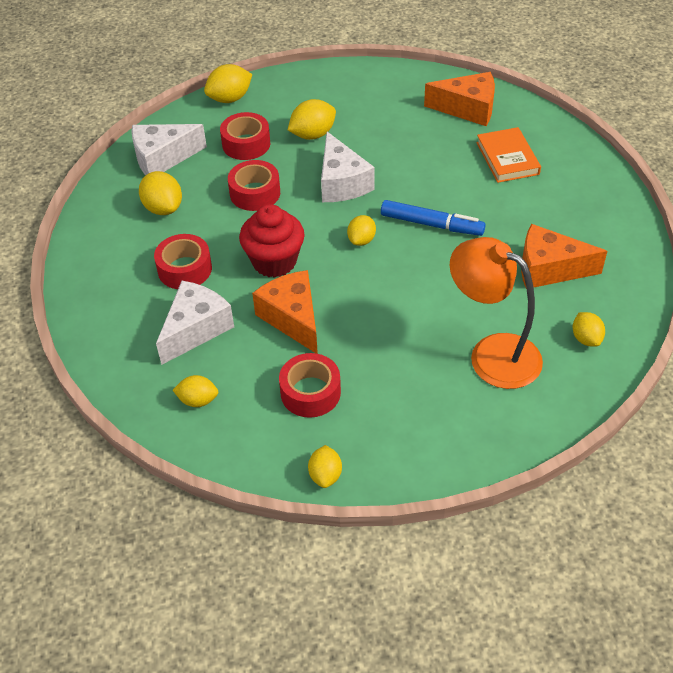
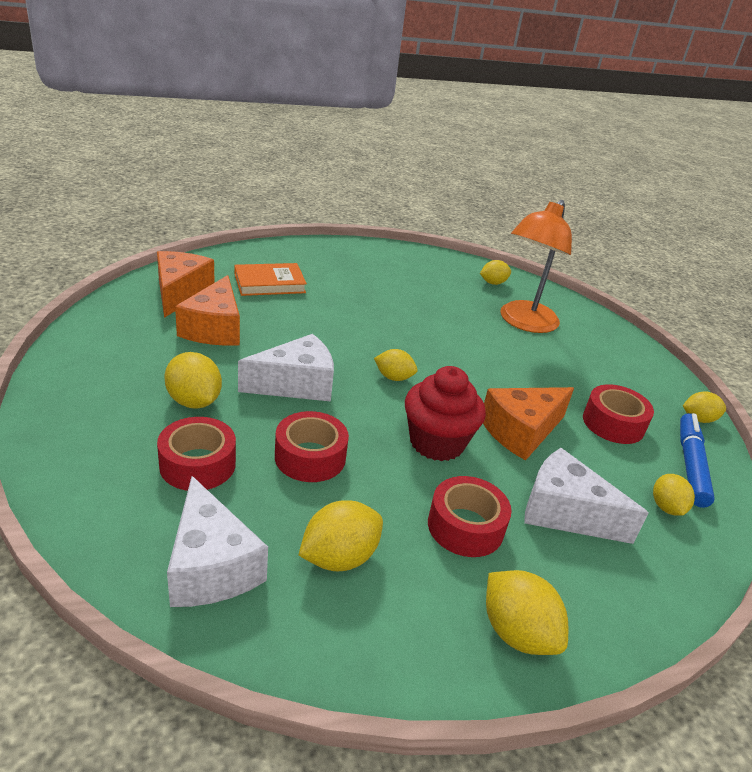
camera: 100 degrees left, 15 degrees down
yellow lemon [204,64,252,103] -> yellow lemon moved to [486,570,568,655]
blue marker [381,200,486,236] -> blue marker moved to [680,413,715,508]
orange cheese [521,224,607,289] -> orange cheese moved to [175,275,240,346]

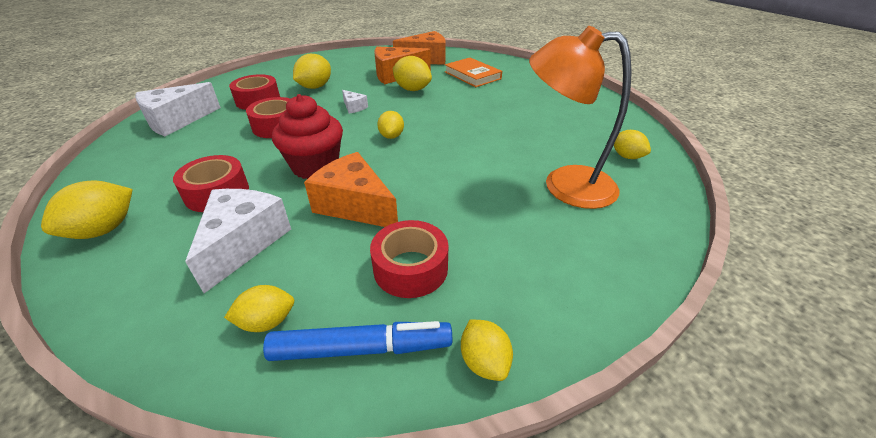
camera: 75 degrees right, 5 degrees up
white cheese [238,334,334,402] -> white cheese [342,90,368,114], size x0.47
yellow lemon [298,500,383,571] -> yellow lemon moved to [393,56,432,91]

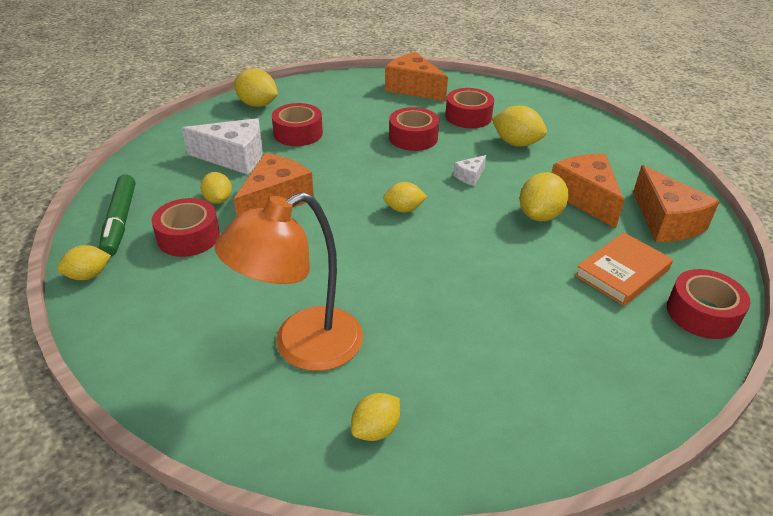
camera: 85 degrees right, 0 degrees up
white cheese [135,82,221,136] -> orange cheese [385,52,448,102]
yellow lemon [224,285,294,332] -> yellow lemon moved to [201,172,232,204]
blue marker [263,321,452,361] -> green marker [99,174,135,257]
red cupcake [272,94,343,179] -> none
orange lamp [529,26,632,209] -> orange lamp turned 135 degrees counterclockwise [215,192,363,371]
none -> red tape [667,269,751,339]

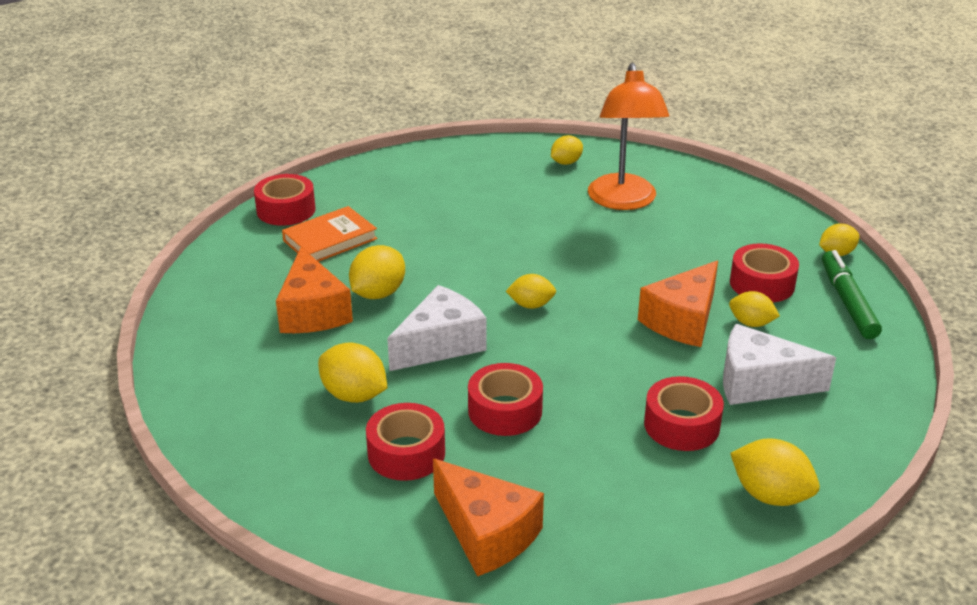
camera: 175 degrees left, 5 degrees down
yellow lemon [201,172,232,204] -> yellow lemon turned 45 degrees counterclockwise [729,291,780,327]
orange lamp [215,192,363,371] -> orange lamp turned 120 degrees clockwise [588,63,669,210]
white cheese [453,155,486,186] -> white cheese [387,285,487,371], size x2.12
orange cheese [633,165,720,242] -> none

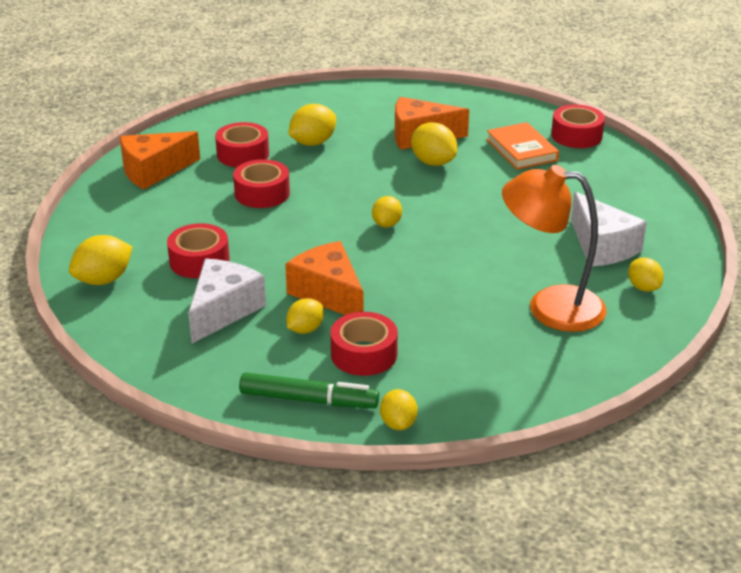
camera: 105 degrees right, 0 degrees up
white cheese [387,285,487,371] -> white cheese moved to [571,192,647,267]

